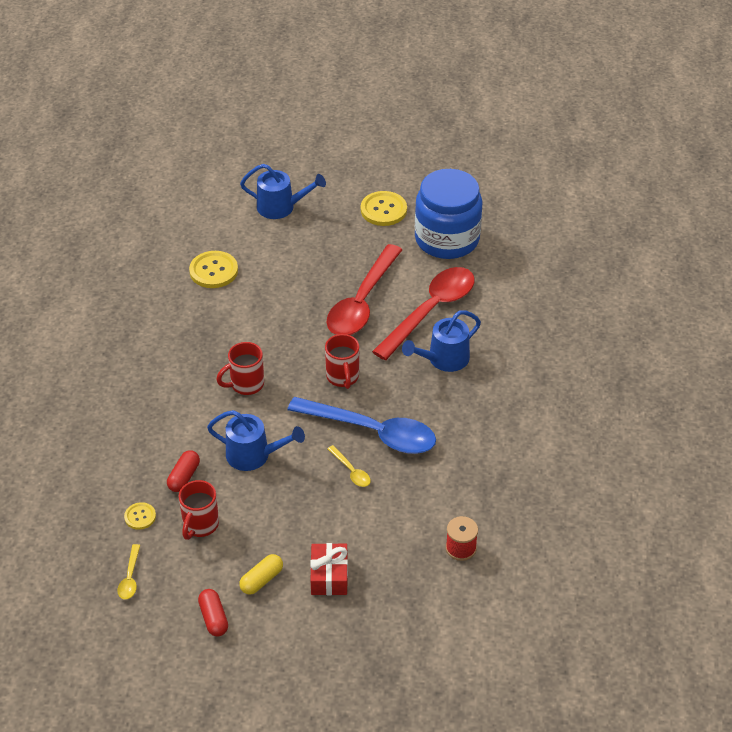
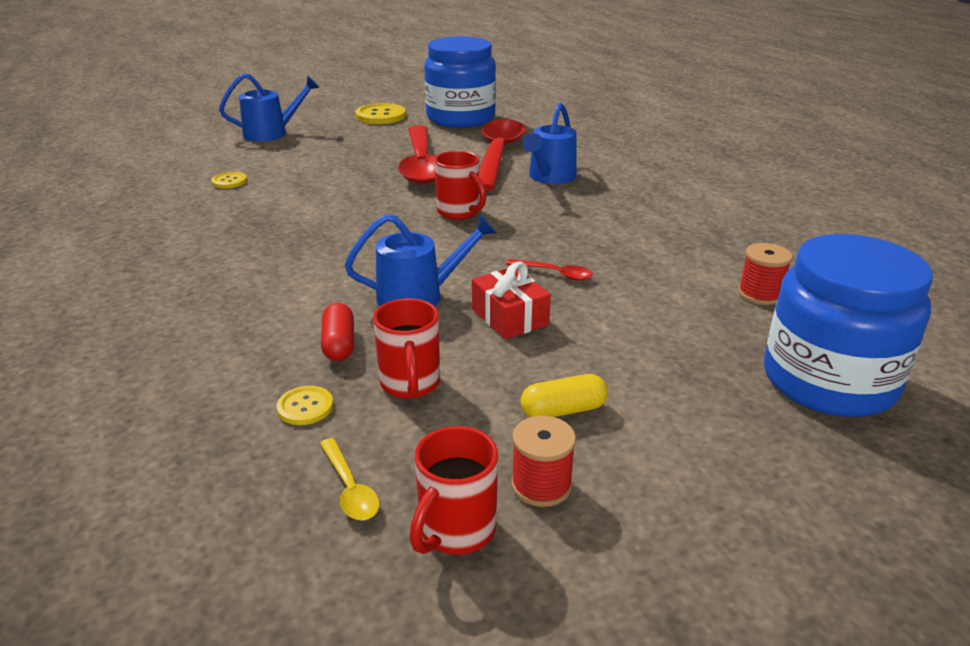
camera: 30 degrees left, 15 degrees down
yellow button [189,251,238,288] -> yellow button [211,172,247,188], size x0.56
red capsule [198,589,228,637] -> red spool [511,416,576,507]
red mug [216,342,264,395] -> red mug moved to [410,426,498,555]
yellow capsule [239,554,283,595] -> yellow capsule turned 60 degrees clockwise [520,374,608,417]
blue spoon [287,397,436,454] -> none
red gift [310,543,348,595] -> red gift moved to [472,261,551,339]
yellow spoon [328,445,370,487] -> red spoon [506,259,593,281]
none -> blue jar [764,234,933,417]

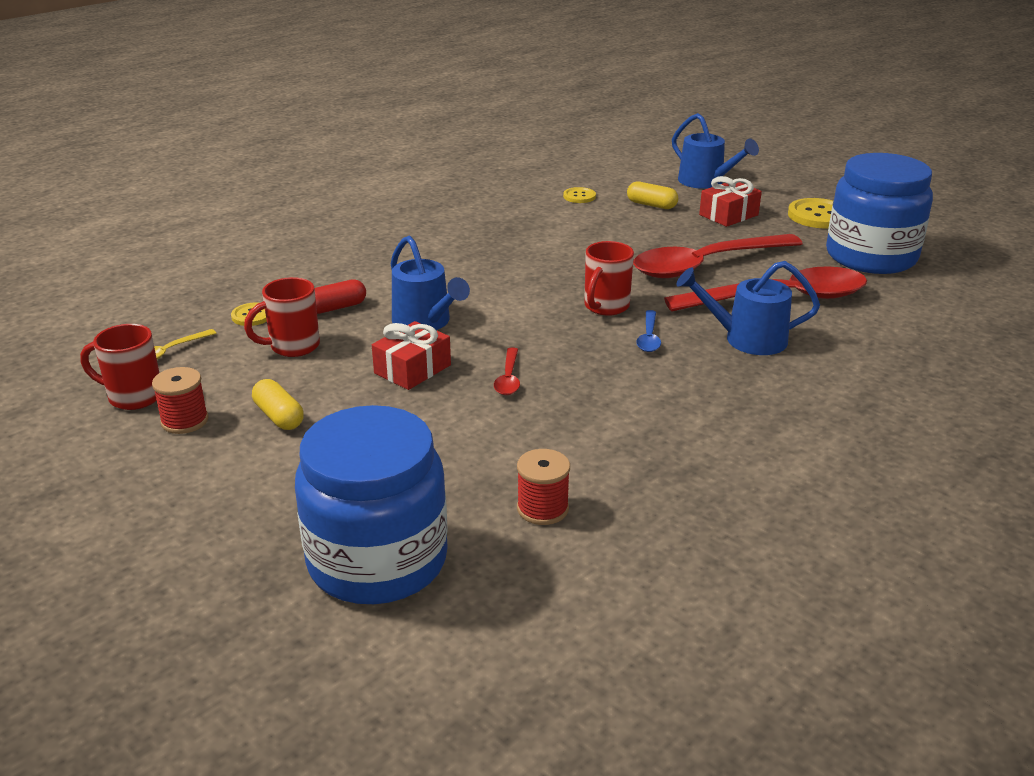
camera: 70 degrees right, 0 degrees up
none -> yellow capsule [627,181,678,209]
none -> blue spoon [636,310,661,352]
none -> red gift [699,176,762,227]

